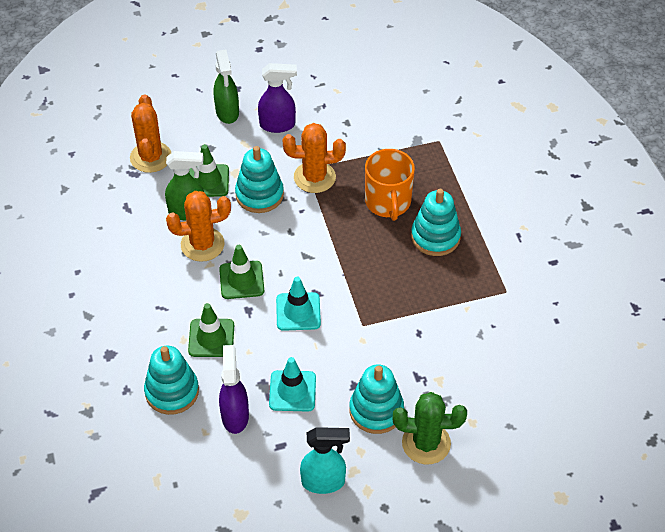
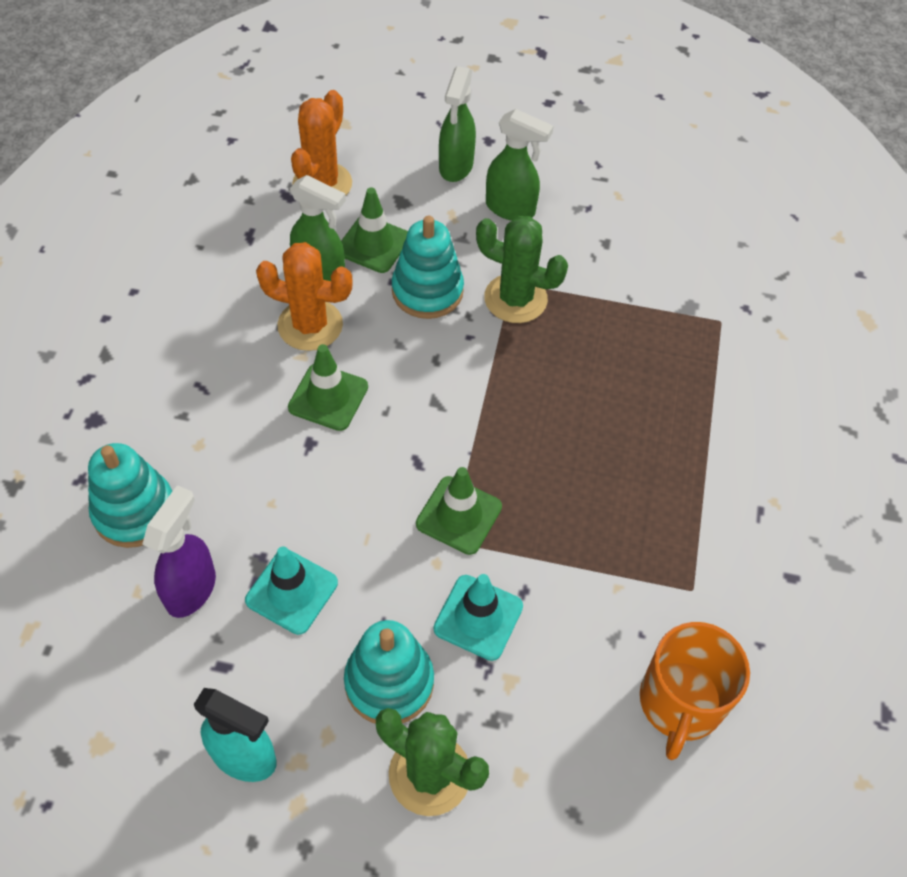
camera: 25 degrees right, 5 degrees up
green traffic cone [188,303,234,357] -> green traffic cone moved to [416,467,502,555]
purple spray bottle [258,63,297,133] -> green spray bottle [486,109,553,221]
turquoise traffic cone [276,277,321,331] -> turquoise traffic cone moved to [433,574,523,661]
orange cactus [282,123,346,193] -> green cactus [476,216,568,323]
orange mug [365,149,415,221] -> orange mug moved to [640,622,750,760]
turquoise stacking toy [411,189,461,256] -> none

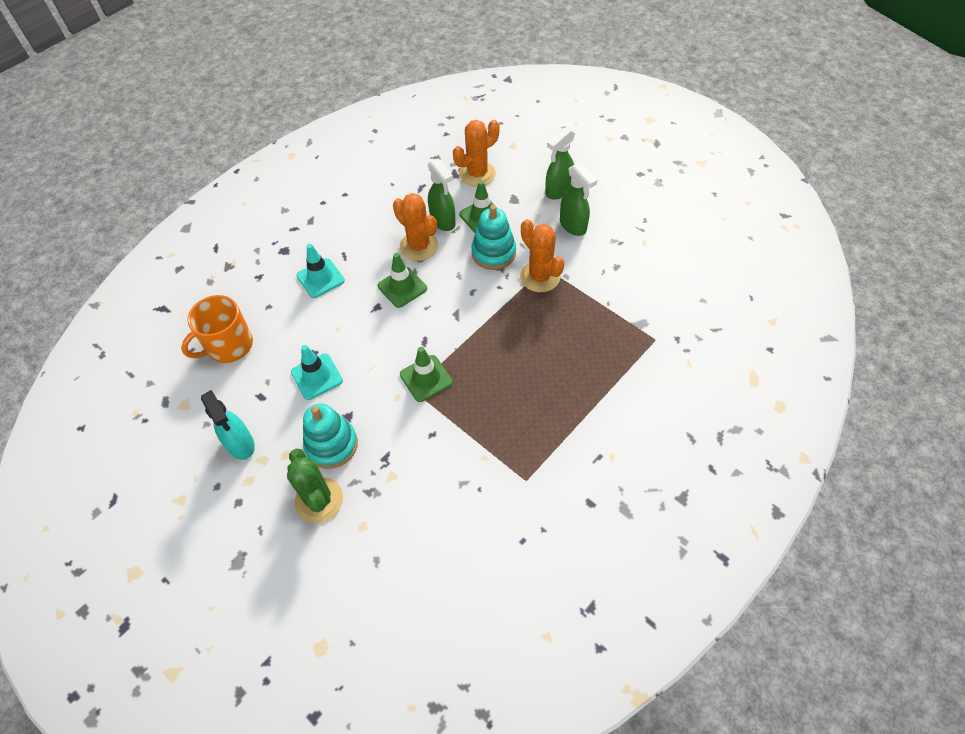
camera: 35 degrees right, 0 degrees up
turquoise stacking toy [88,443,172,548] -> none
purple spray bottle [142,485,216,618] -> none
turquoise traffic cone [433,574,523,661] -> turquoise traffic cone moved to [296,244,345,298]
green cactus [476,216,568,323] -> orange cactus [520,219,565,292]
orange mug [640,622,750,760] -> orange mug moved to [181,295,253,363]

